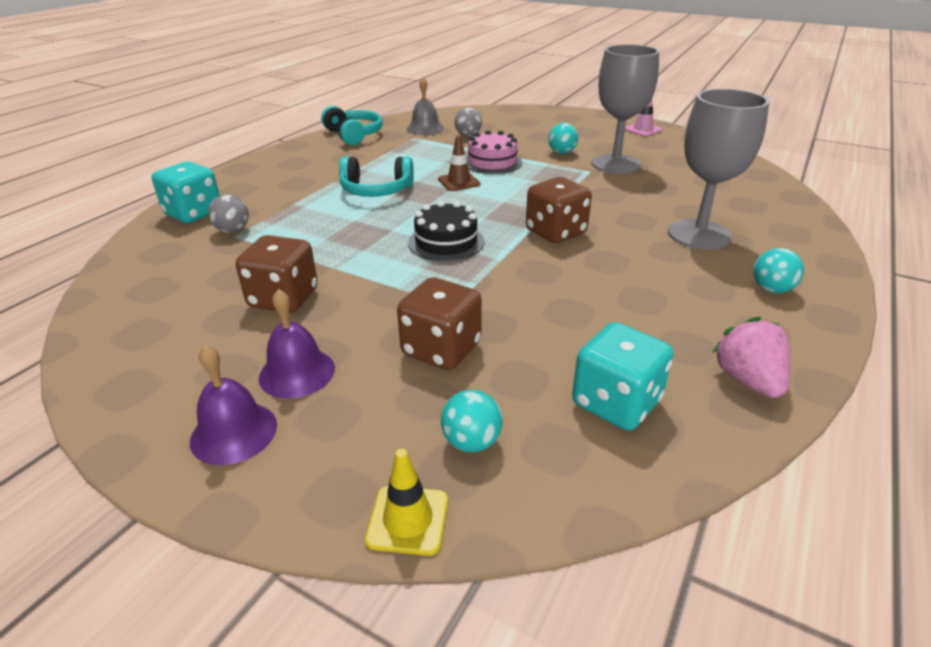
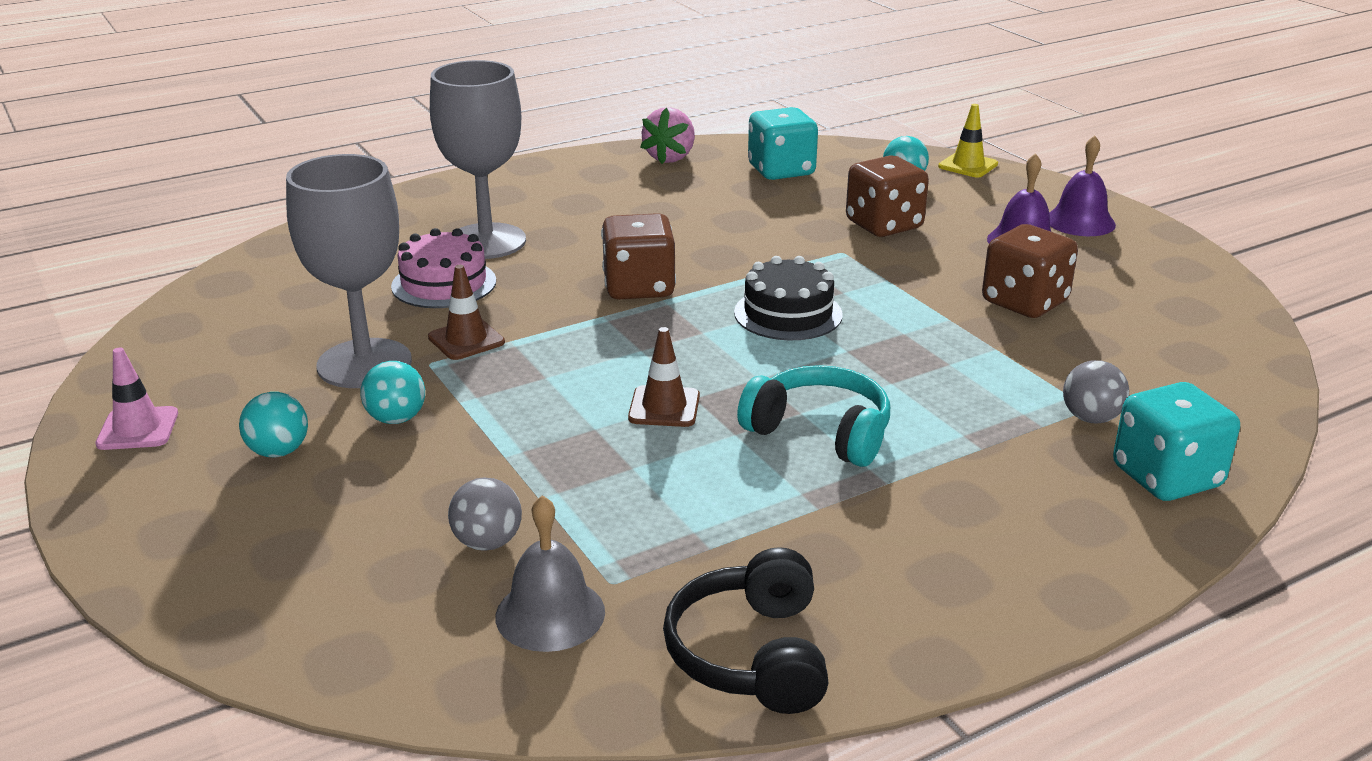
camera: 150 degrees left, 5 degrees down
turquoise headphones [321,106,383,145] -> black headphones [663,547,828,714]
pink cake [466,130,522,174] -> pink cake moved to [391,228,496,308]
turquoise ball [753,248,804,293] -> turquoise ball moved to [239,392,308,457]
none -> brown traffic cone [428,265,505,360]

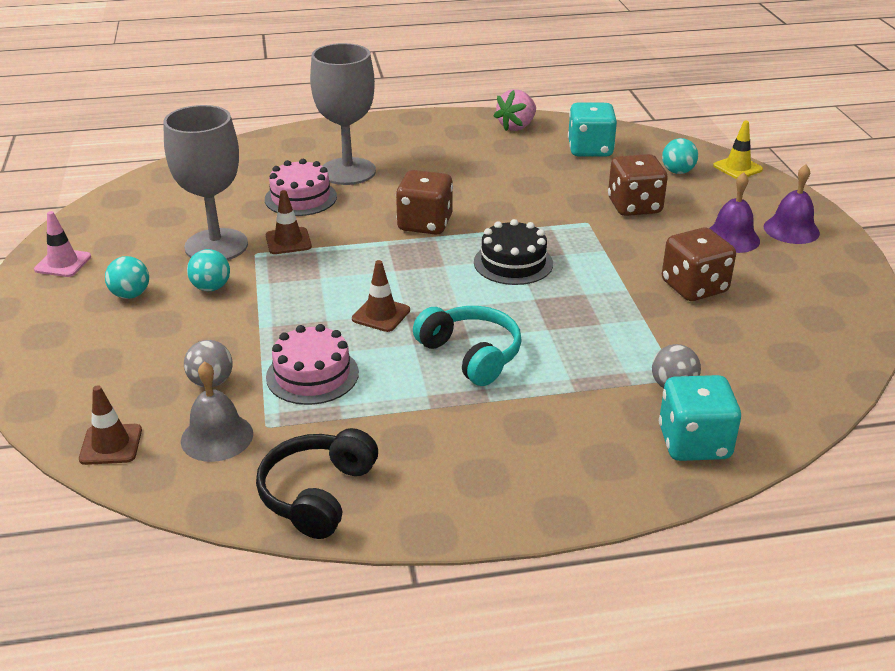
camera: 20 degrees right, 5 degrees up
none -> brown traffic cone [79,385,142,465]
none -> pink cake [266,324,359,405]

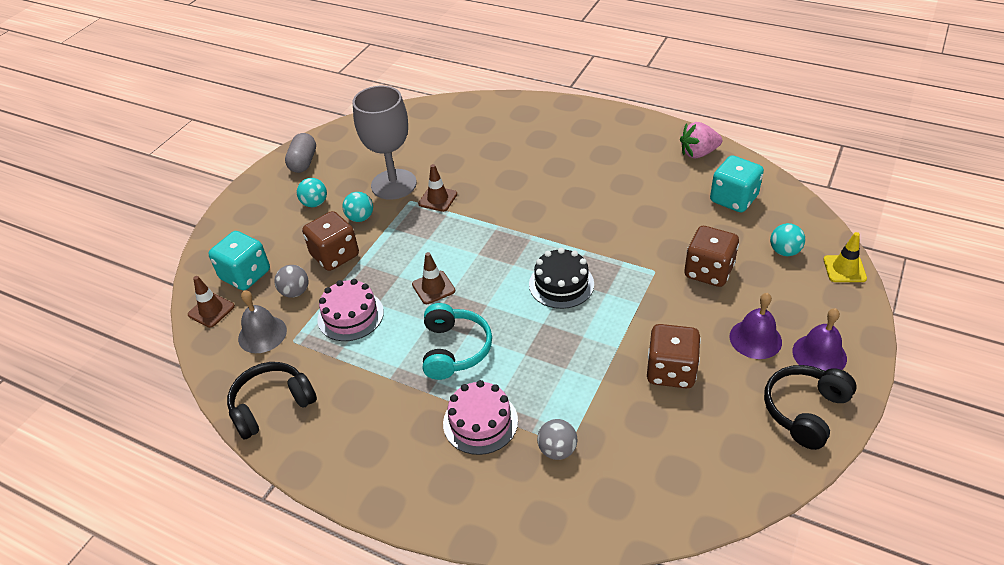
camera: 40 degrees right, 10 degrees up
pink traffic cone [34,211,91,277] -> grey capsule [285,133,316,173]
pink cake [265,159,337,216] -> pink cake moved to [443,380,518,455]
grey goblet [310,43,376,185] -> none
brown dice [396,170,453,235] -> brown dice moved to [302,211,359,271]
turquoise dice [659,375,741,461] -> turquoise dice moved to [208,231,270,290]
none -> black headphones [764,365,857,450]

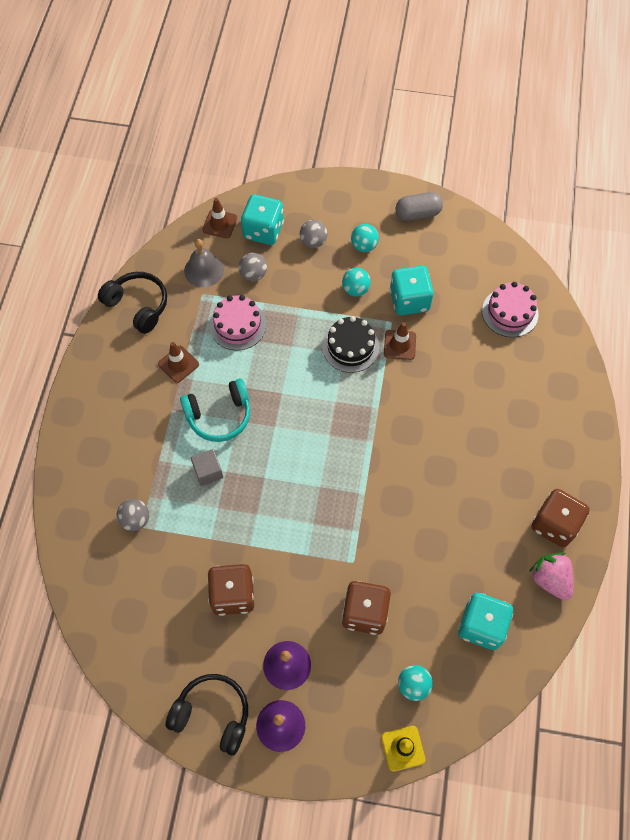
camera: 70 degrees right, 20 degrees up
brown dice [302,211,359,271] -> brown dice moved to [532,489,590,547]
grey goblet [353,86,417,200] -> turquoise dice [390,266,434,316]
brown traffic cone [412,252,455,304] -> brown traffic cone moved to [158,342,199,383]
pink cake [443,380,518,455] -> pink cake moved to [482,282,539,337]
black cake [529,248,594,309] -> black cake moved to [322,316,379,373]
none -> grey cube [191,449,223,486]
none -> grey ball [300,220,327,248]

